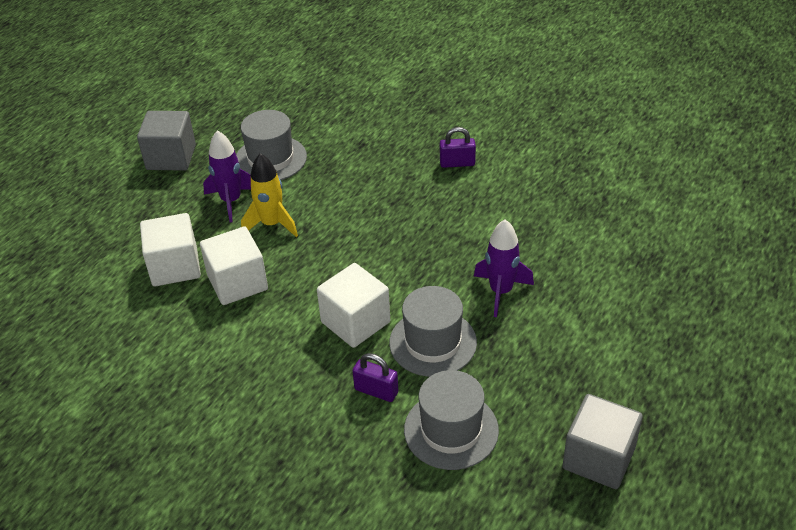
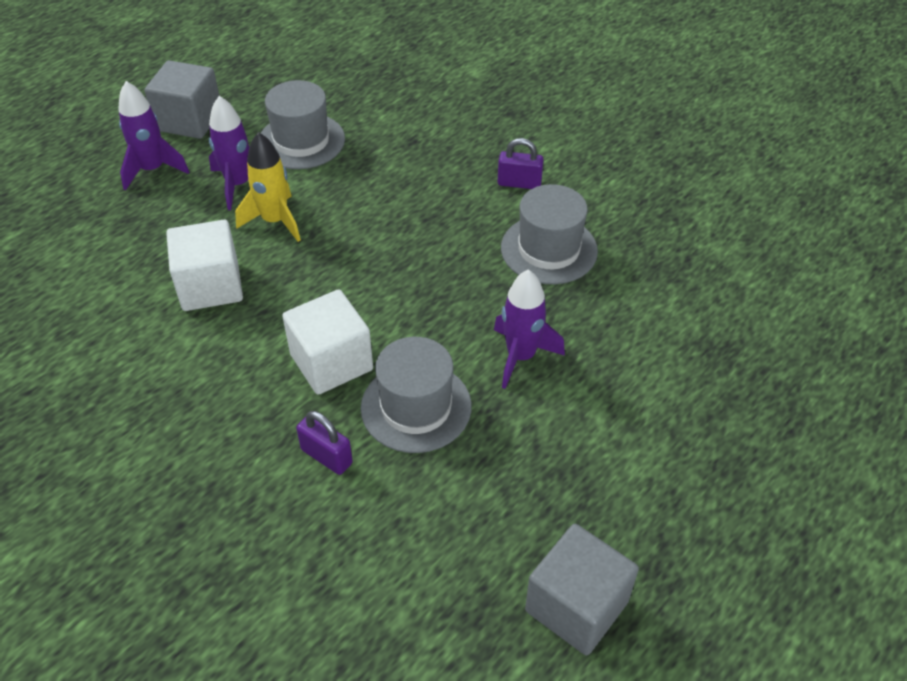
camera: 10 degrees right, 5 degrees up
white cube [140,213,201,286] -> none
grey hat [404,370,499,470] -> grey hat moved to [501,184,598,284]
none -> purple rocket [118,81,189,190]

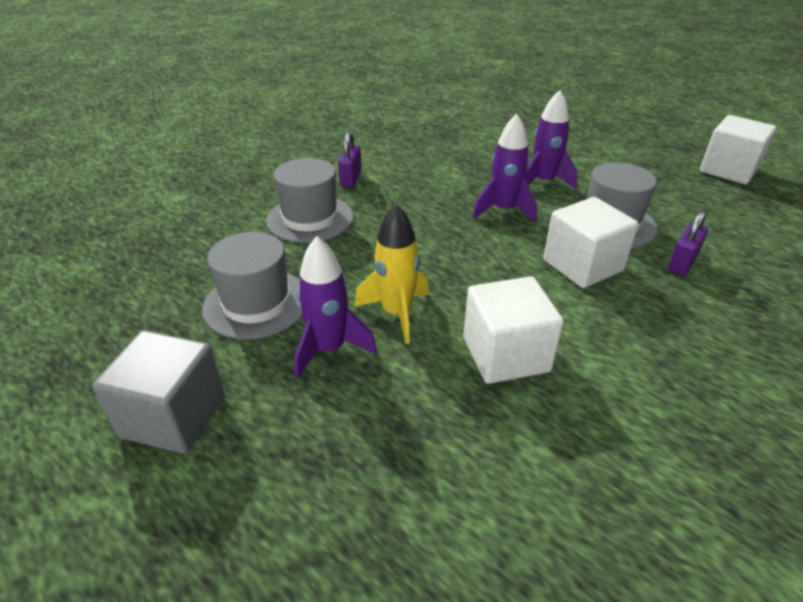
camera: 90 degrees left, 10 degrees down
purple rocket [118,81,189,190] -> purple rocket moved to [472,114,537,223]
grey hat [501,184,598,284] -> grey hat moved to [266,158,354,243]
grey cube [525,524,639,655] -> white cube [700,115,777,184]

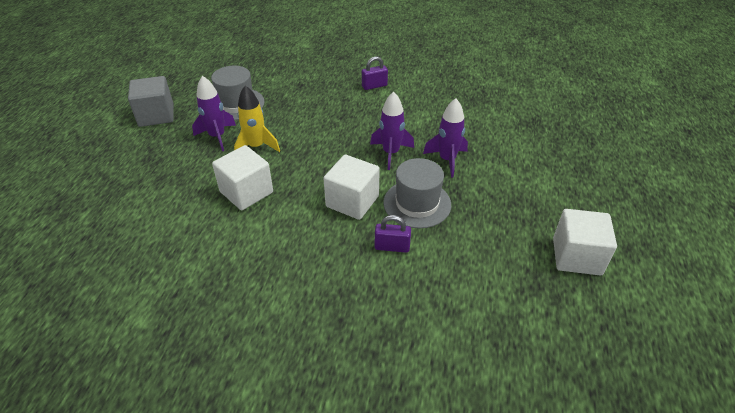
camera: 60 degrees right, 5 degrees up
grey hat [266,158,354,243] -> none

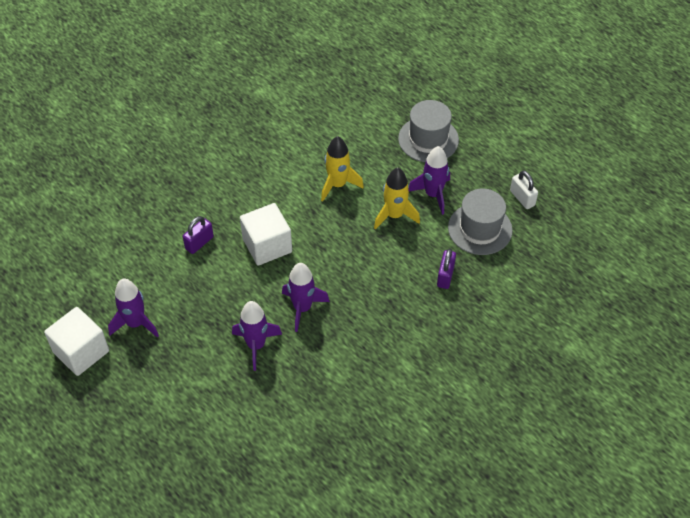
camera: 125 degrees right, 10 degrees up
grey cube [128,76,174,127] -> none
white cube [212,145,273,210] -> yellow rocket [321,136,364,202]
purple padlock [362,57,388,90] -> purple padlock moved to [437,249,456,289]
grey hat [383,158,451,228] -> grey hat moved to [398,100,459,162]
none -> purple rocket [108,279,159,338]
none -> white padlock [510,171,538,209]

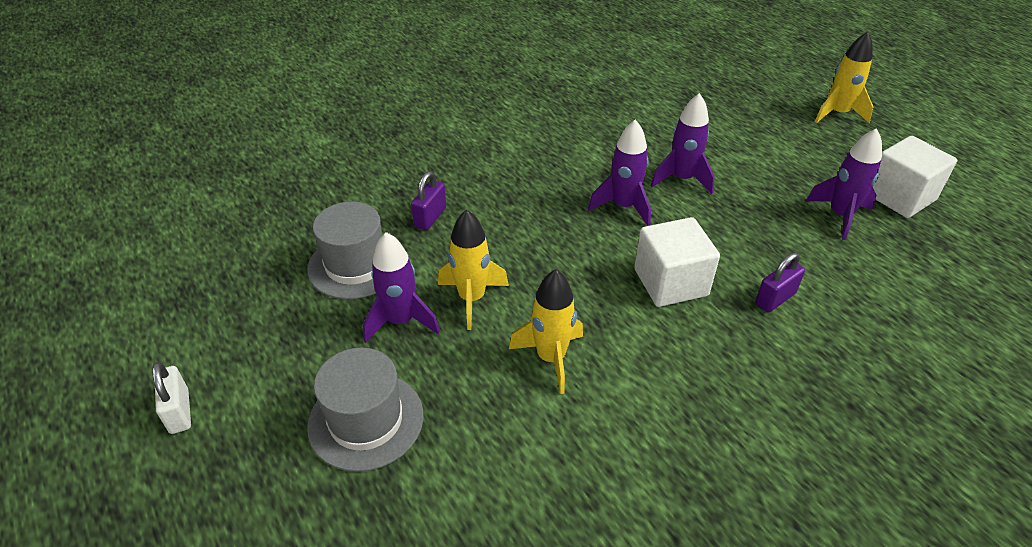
camera: 170 degrees left, 10 degrees down
white padlock [510,171,538,209] -> white padlock moved to [152,362,191,434]
none -> yellow rocket [815,31,873,123]

